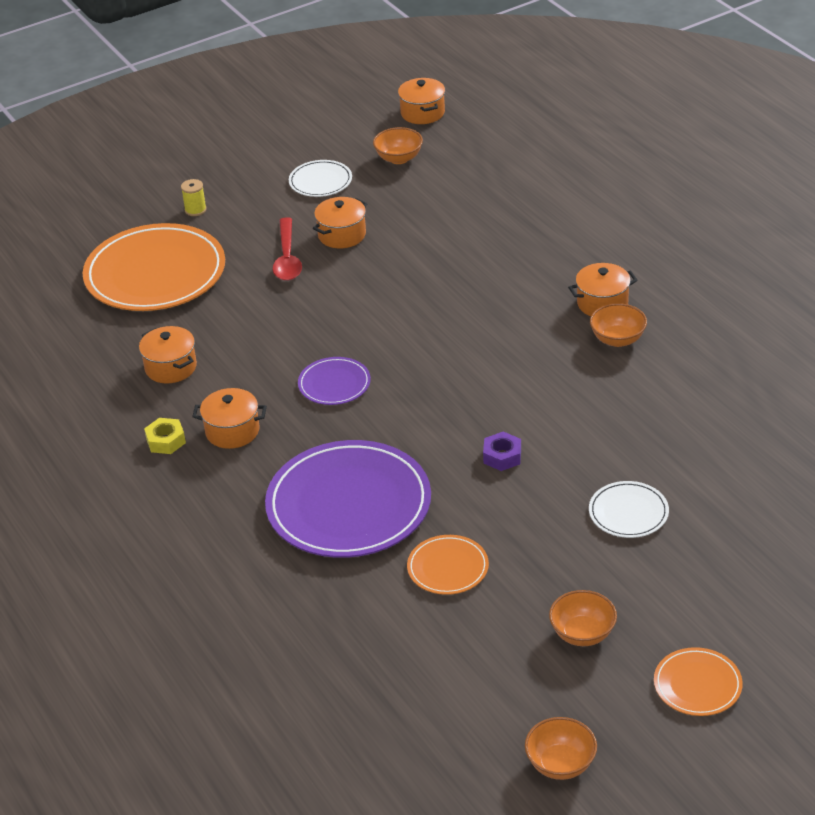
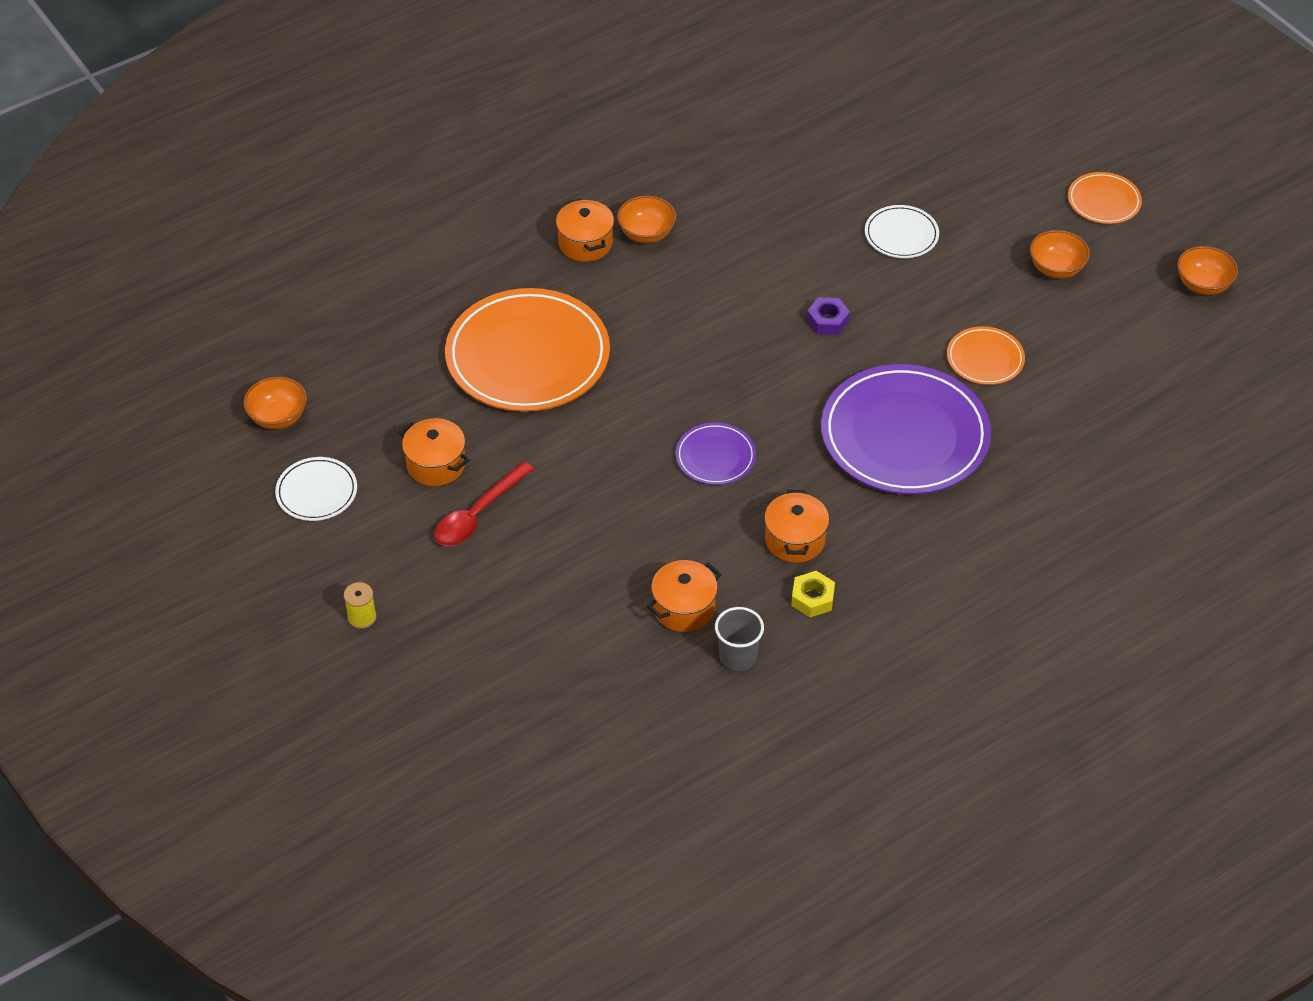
camera: 95 degrees left, 10 degrees up
orange plate [83,223,225,311] -> orange plate moved to [445,288,610,412]
red spoon [273,217,302,281] -> red spoon turned 135 degrees clockwise [434,461,534,546]
orange pot [398,78,445,124] -> none
none -> grey cup [715,607,764,671]

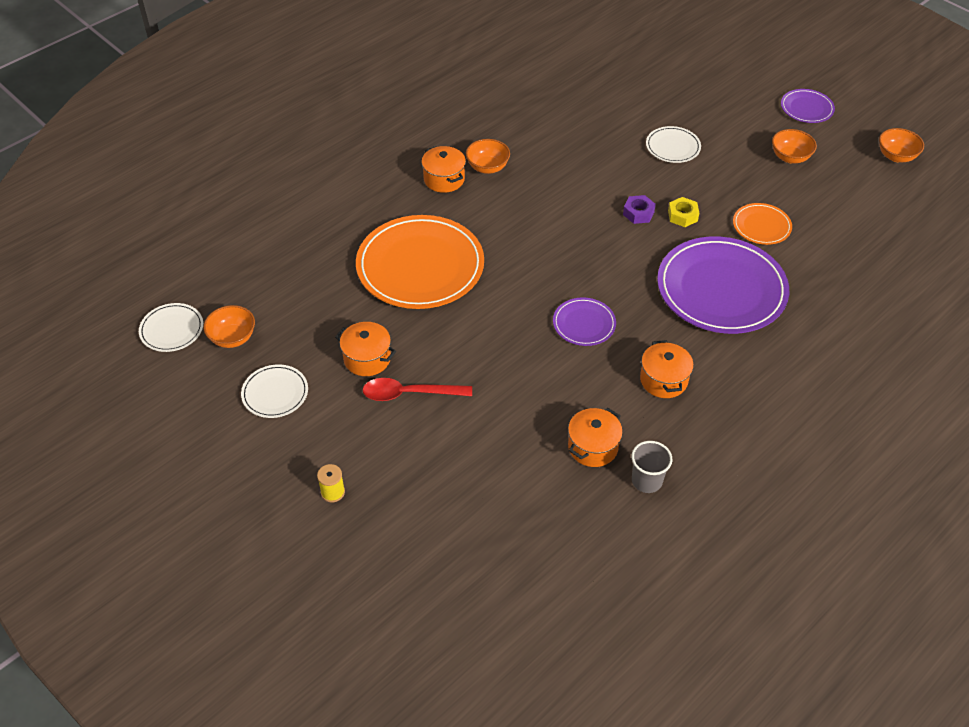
camera: 10 degrees left, 0 degrees up
red spoon [434,461,534,546] -> red spoon turned 60 degrees clockwise [363,378,472,401]
yellow nut [791,571,835,617] -> yellow nut moved to [668,197,699,227]
orange plate [1068,172,1142,224] -> purple plate [781,89,835,123]
none -> white plate [139,303,203,352]

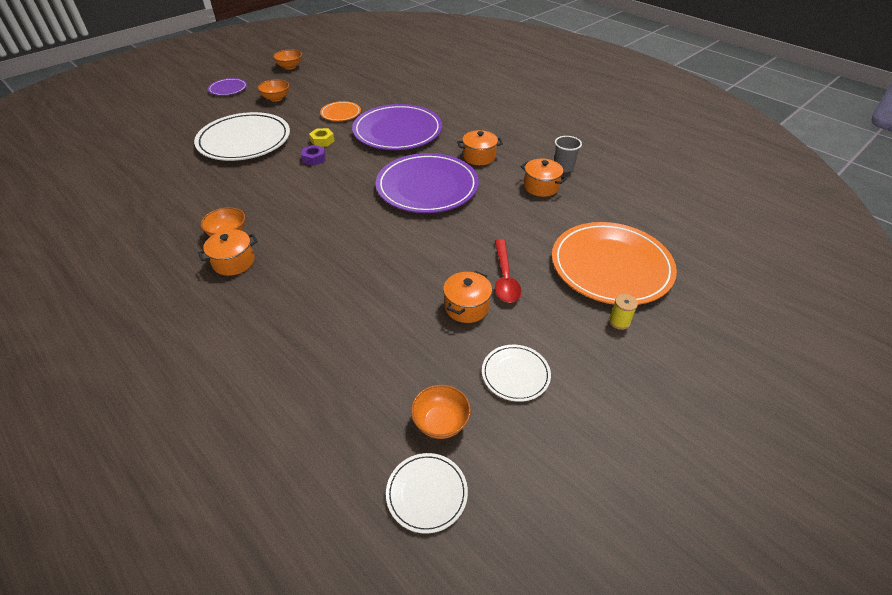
camera: 90 degrees left, 5 degrees down
orange plate [356,215,484,309] -> orange plate moved to [552,222,677,305]
purple plate [553,298,616,346] -> purple plate [376,153,479,213], size x2.11
white plate [646,126,701,163] -> white plate [194,112,290,161], size x2.11

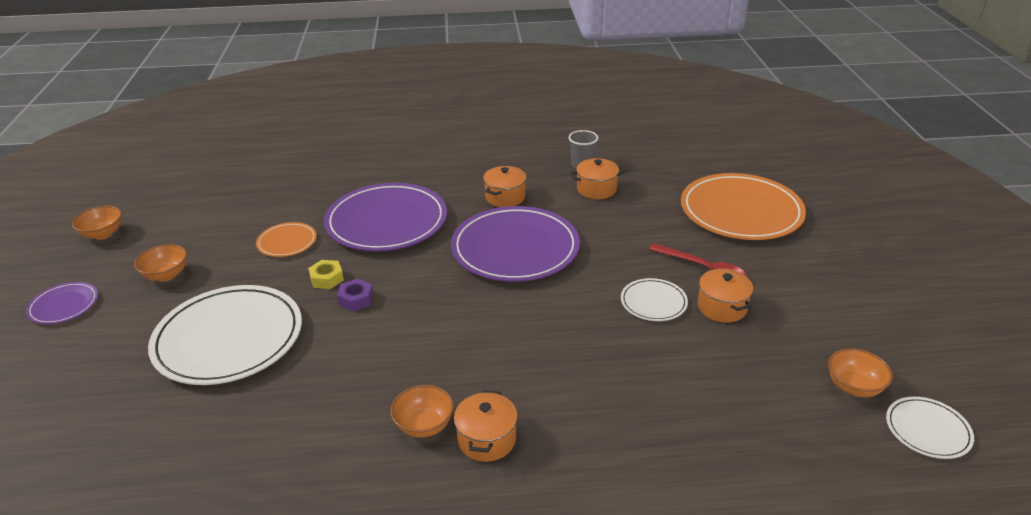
camera: 50 degrees left, 10 degrees down
white plate [482,345,551,402] -> white plate moved to [621,278,688,321]
yellow spool [609,294,638,330] -> none

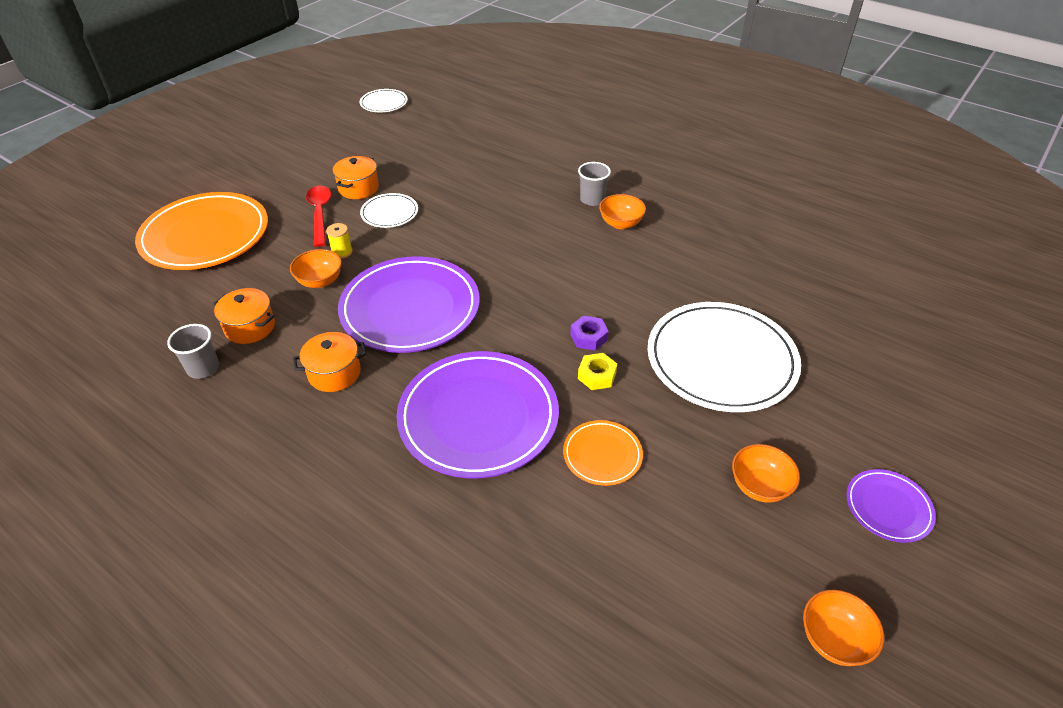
camera: 140 degrees left, 10 degrees up
orange pot [454,390,518,462] -> grey cup [578,162,611,206]
orange bowl [828,348,893,397] -> orange bowl moved to [290,249,342,288]
none -> yellow spool [326,223,353,259]

